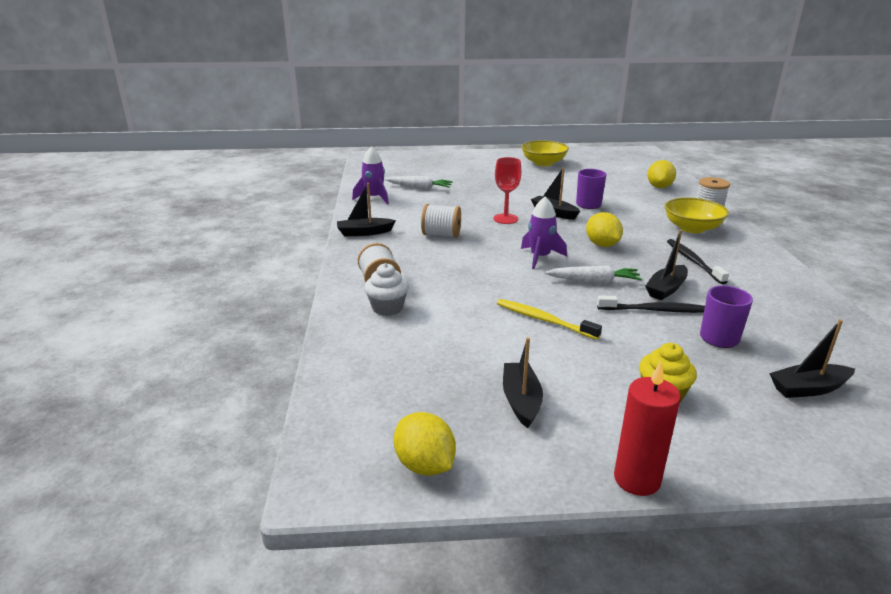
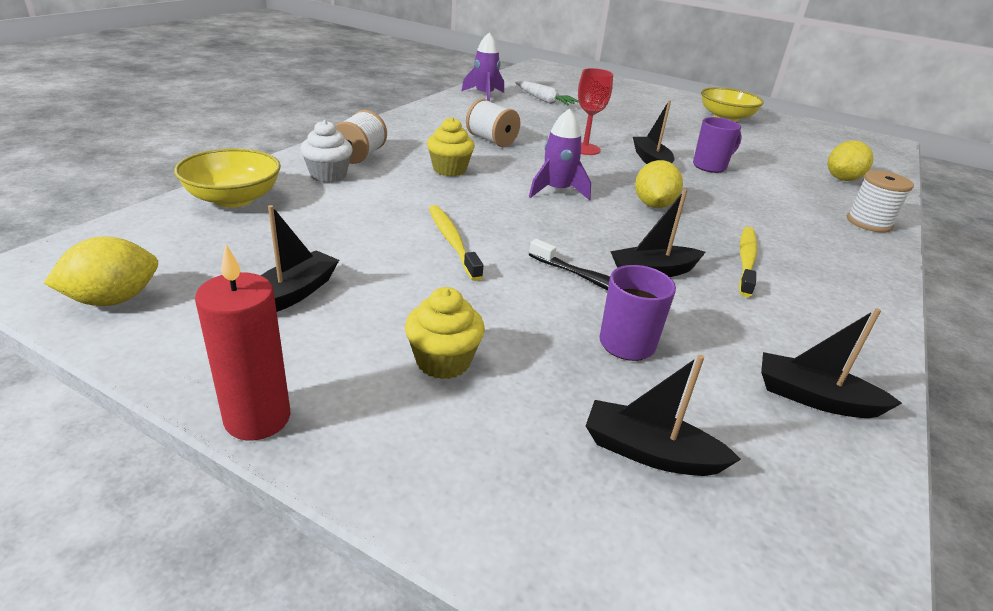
camera: 30 degrees right, 5 degrees up
black boat [337,183,396,236] -> black boat moved to [761,308,902,418]
yellow lemon [394,412,456,476] -> yellow lemon turned 60 degrees clockwise [44,237,158,306]
white carrot [544,266,642,283] -> none
yellow bowl [664,198,729,233] -> yellow bowl moved to [174,148,281,207]
black toothbrush [667,239,729,284] -> yellow toothbrush [739,227,757,297]
none -> yellow cupcake [427,117,475,176]

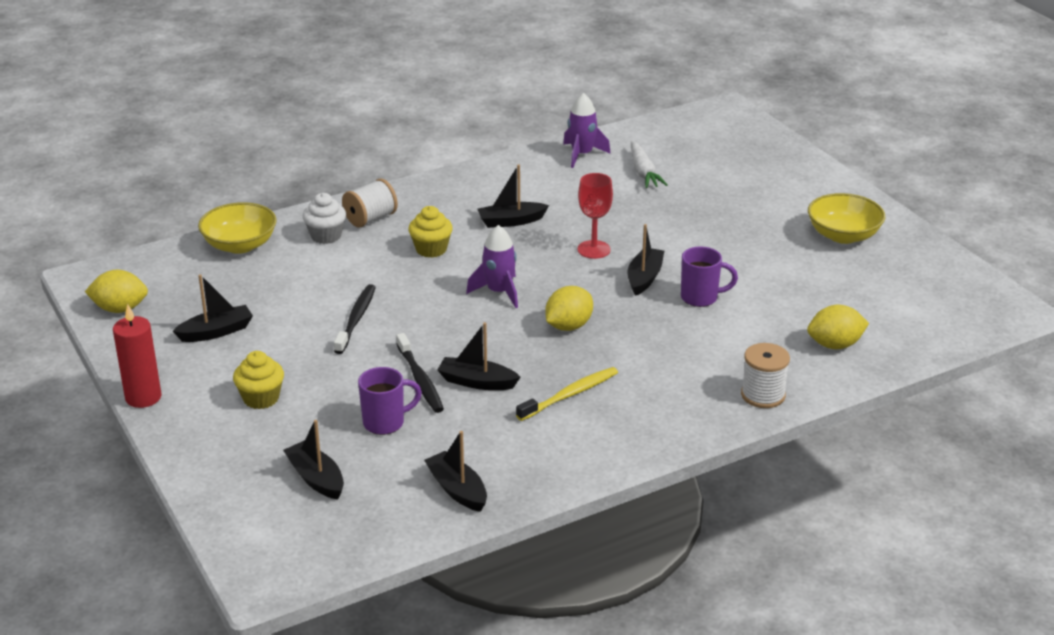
camera: 35 degrees right, 0 degrees up
yellow toothbrush [429,205,483,281] -> black toothbrush [334,284,376,354]
white spool [466,99,520,147] -> black boat [477,164,549,228]

